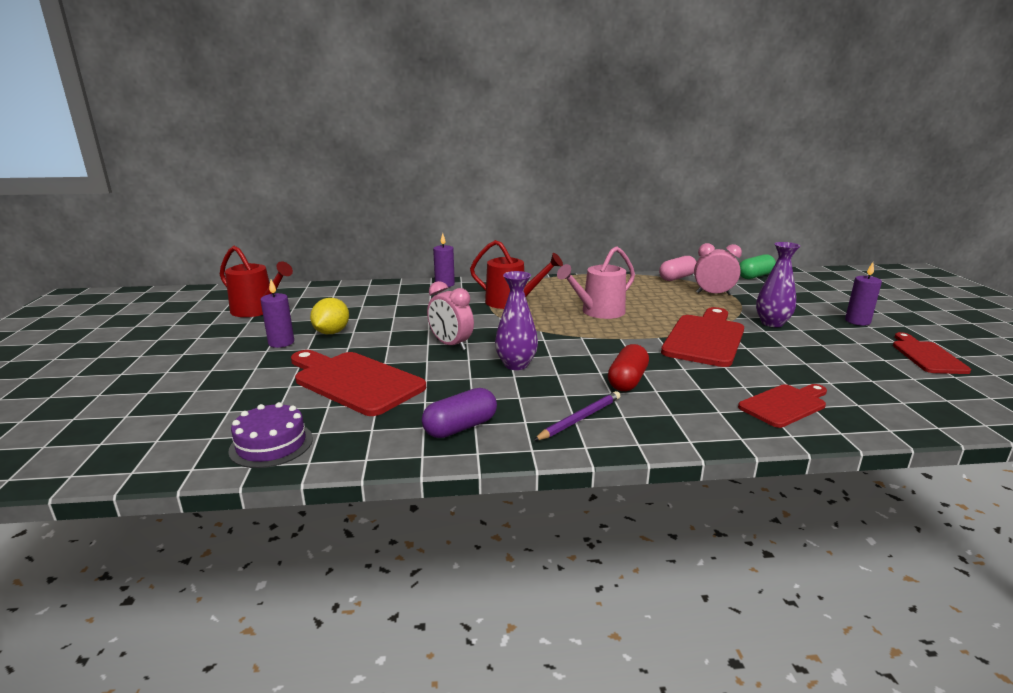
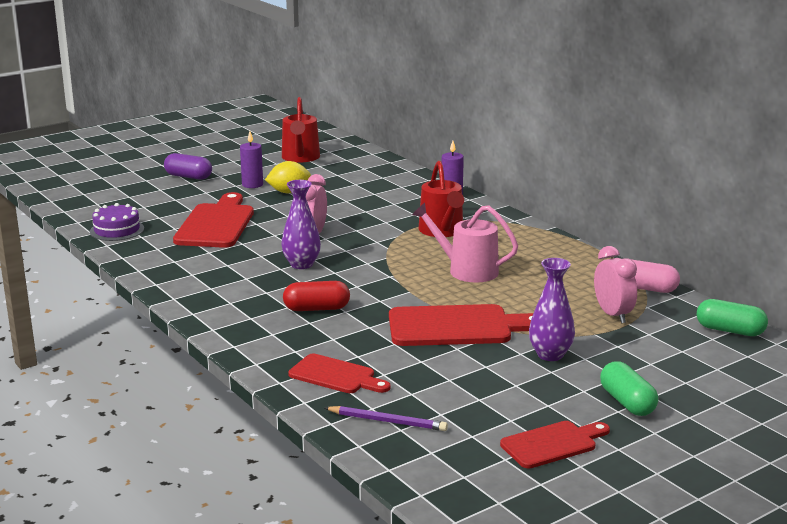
camera: 60 degrees right, 0 degrees up
purple capsule [422,388,497,438] -> purple capsule moved to [164,153,212,180]
purple pencil [533,391,620,441] -> purple pencil moved to [324,406,448,431]
purple candle [845,262,882,326] -> green capsule [600,361,658,416]

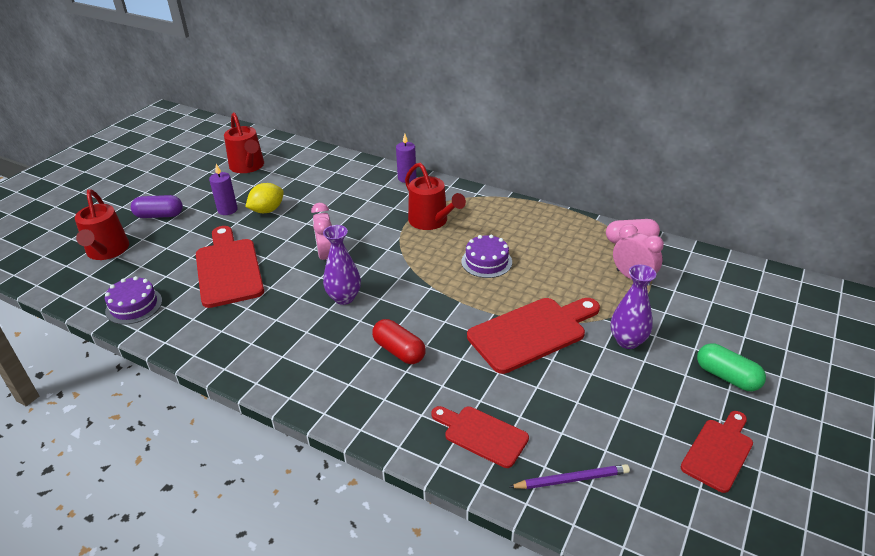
camera: 25 degrees left, 15 degrees up
red capsule [283,281,350,311] -> red capsule turned 75 degrees clockwise [372,319,426,364]
red cutting board [288,354,391,393] -> red cutting board turned 150 degrees counterclockwise [431,406,529,468]
pink watering can [412,203,518,283] -> purple cake [461,235,512,278]
green capsule [697,299,768,336] -> none
none -> red watering can [75,189,129,260]

